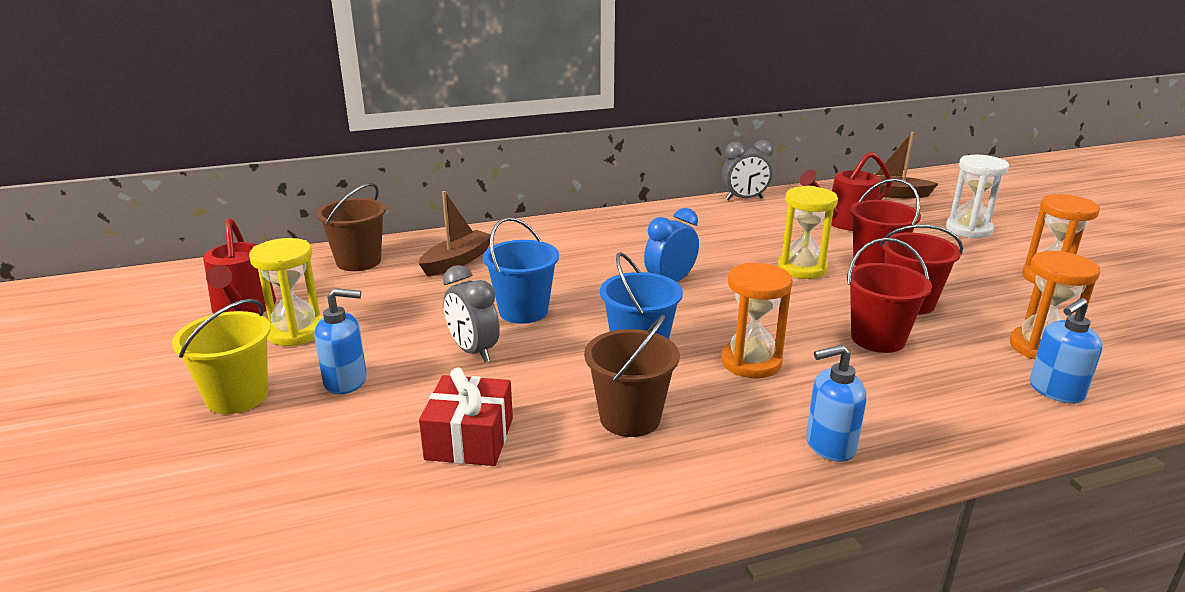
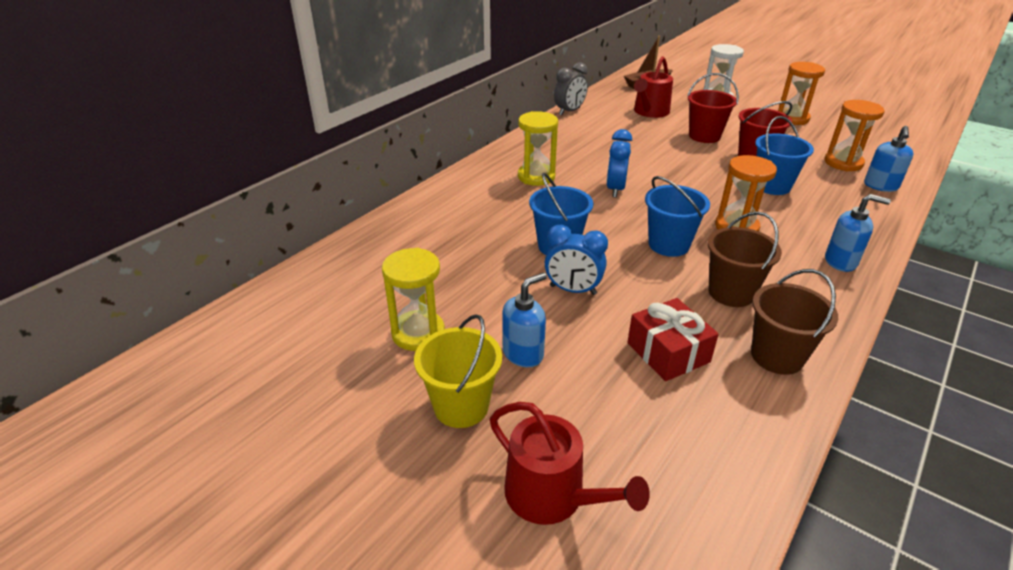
camera: 35 degrees left, 10 degrees up
red watering can [203,218,276,314] -> red watering can moved to [490,402,650,525]
brown bucket [316,183,386,271] -> brown bucket moved to [751,269,838,375]
brown boat [419,191,491,276] -> none
grey clock [443,265,500,362] -> blue clock [545,225,608,295]
yellow hourglass [778,186,838,279] -> yellow hourglass moved to [518,111,558,186]
blue soap dispenser [806,345,866,462] -> blue soap dispenser turned 120 degrees counterclockwise [825,194,891,272]
red bucket [847,238,932,353] -> blue bucket [755,116,814,195]

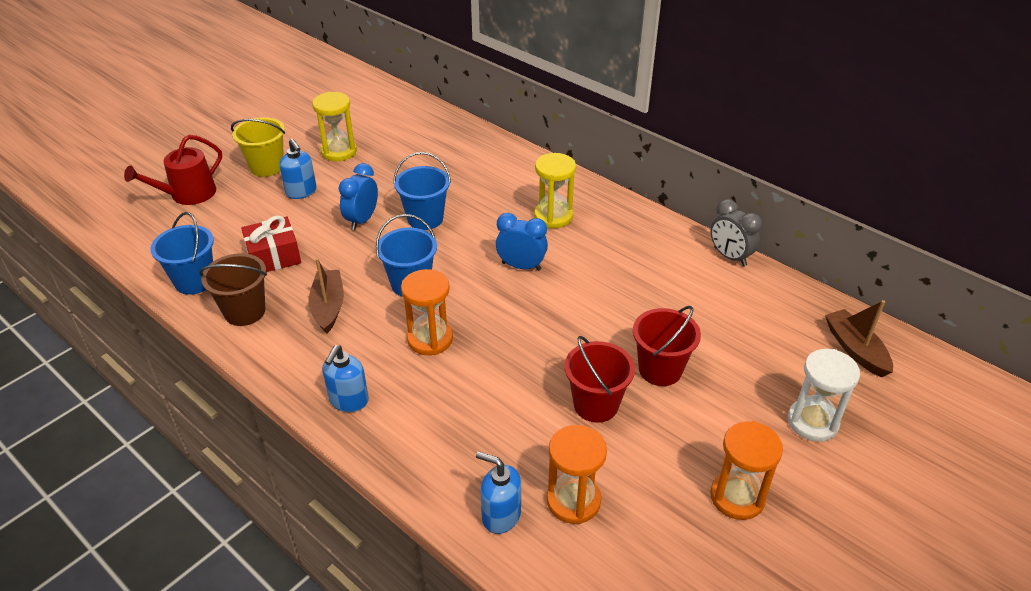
camera: 95 degrees right, 5 degrees up
red watering can [634,56,673,118] -> none
brown bucket [707,211,782,307] -> brown boat [308,258,344,334]
blue bucket [755,116,814,195] -> blue bucket moved to [151,212,214,295]

